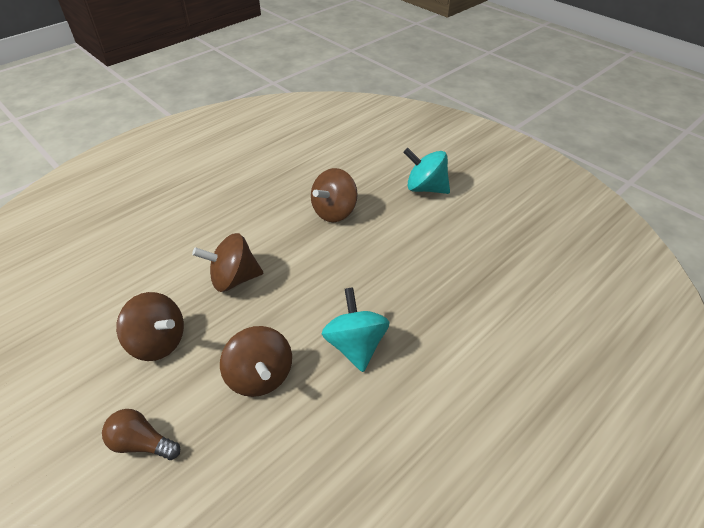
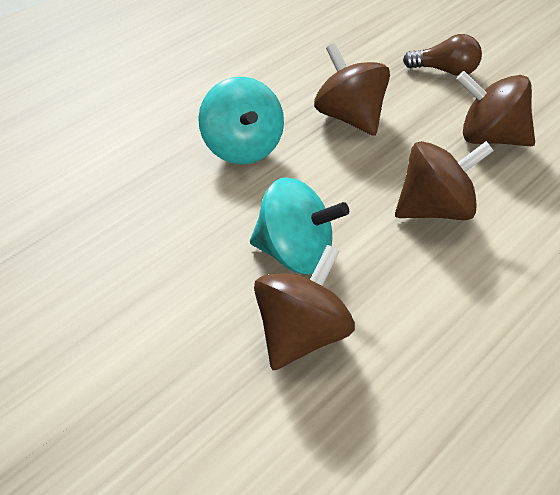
camera: 175 degrees right, 5 degrees down
turquoise spinning top [403,148,450,194] -> turquoise spinning top moved to [250,177,349,274]

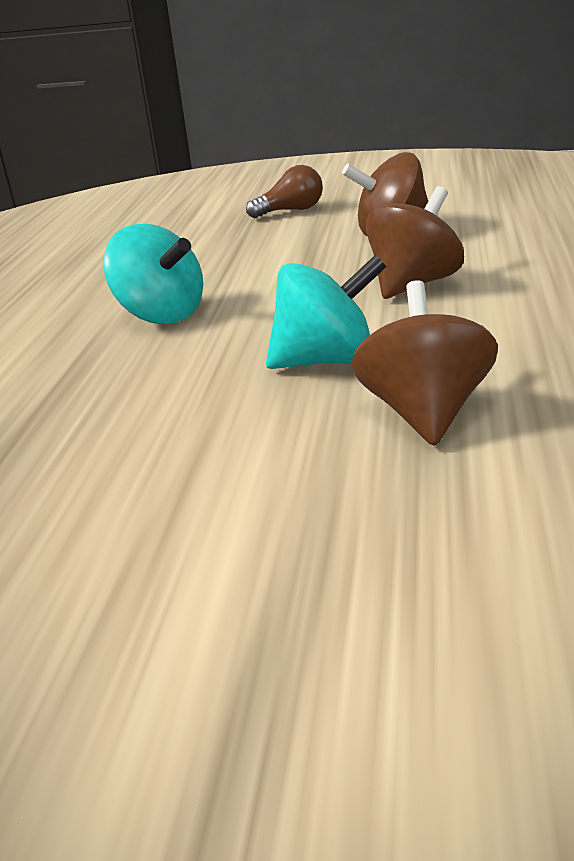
camera: 30 degrees left, 10 degrees down
brown spinning top [314,43,390,136] -> none

